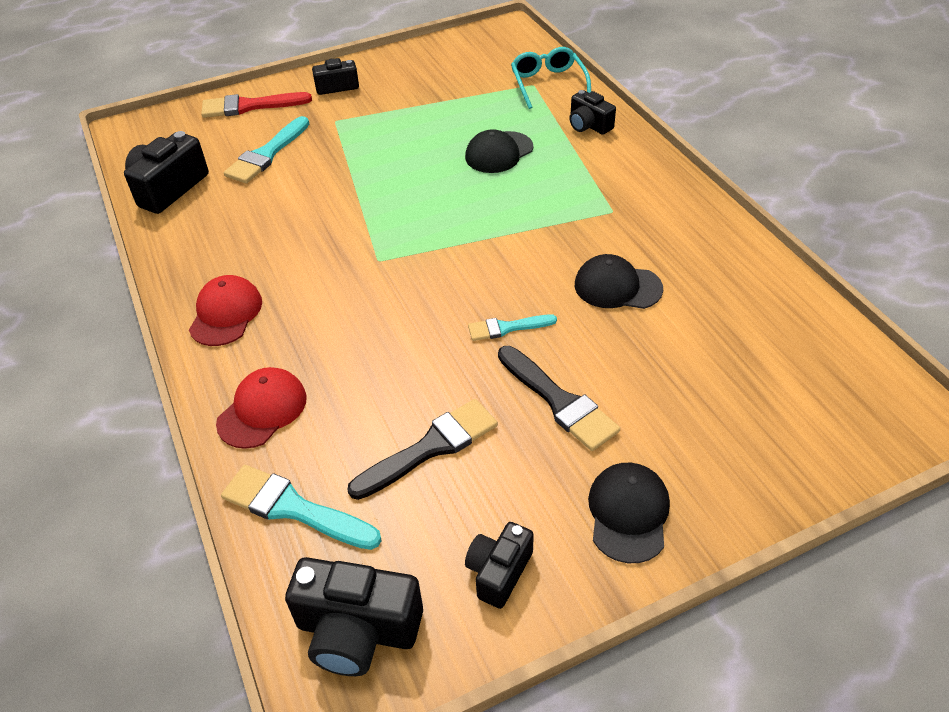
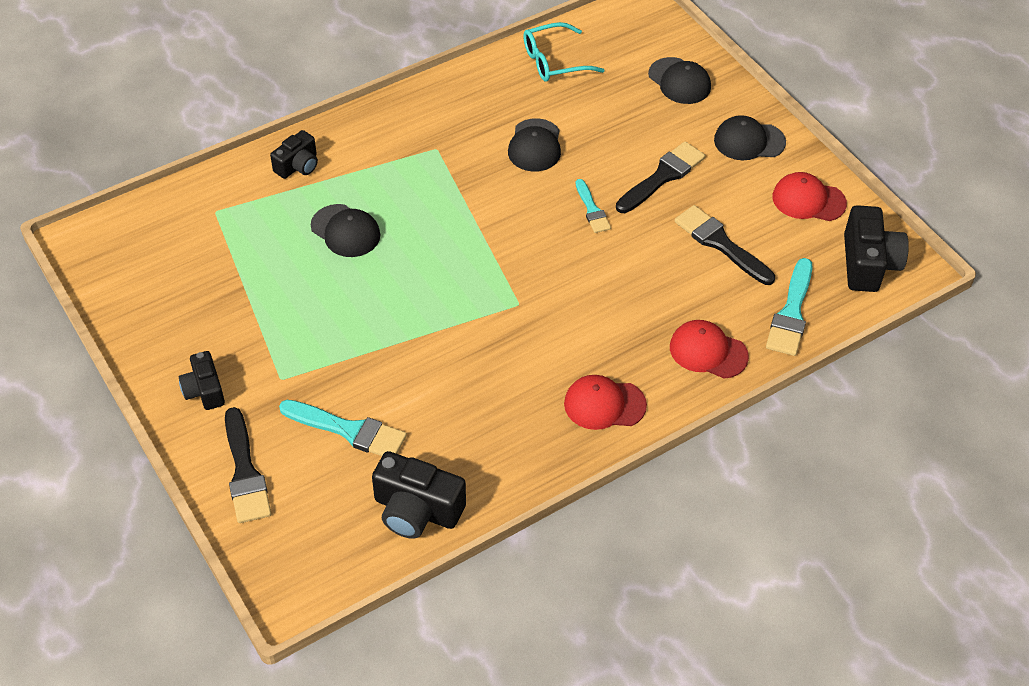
camera: 100 degrees left, 5 degrees up
red brush [201,92,312,118] -> black brush [225,407,271,523]
black camera [465,522,534,609] -> red cap [772,172,847,221]
turquoise glasses [511,47,591,109] -> turquoise glasses moved to [523,22,604,82]
none -> black cap [648,57,711,104]

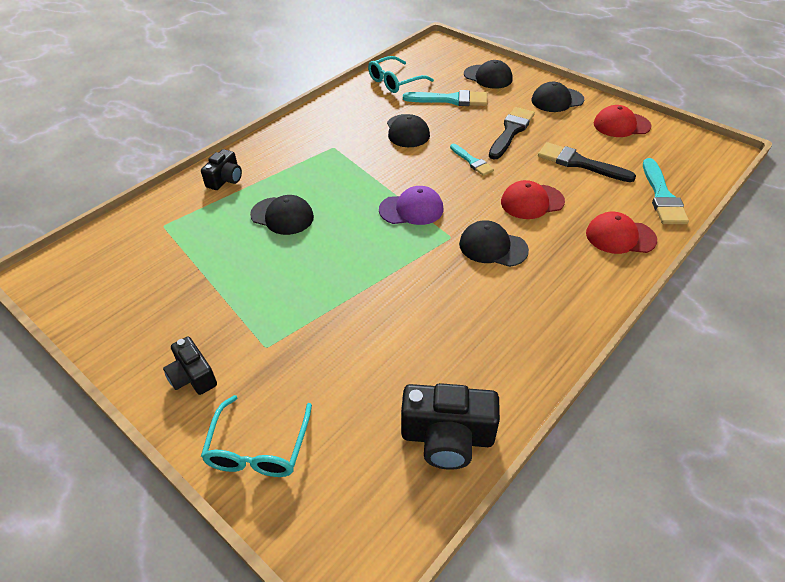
camera: 15 degrees left, 5 degrees down
black brush [225,407,271,523] -> turquoise glasses [201,395,312,477]
turquoise brush [279,400,407,456] -> turquoise brush moved to [403,90,487,106]
red cap [564,375,647,430] -> red cap moved to [501,180,565,219]
black camera [844,205,909,292] -> none
none -> purple cap [379,186,444,225]
none -> black cap [459,220,529,267]

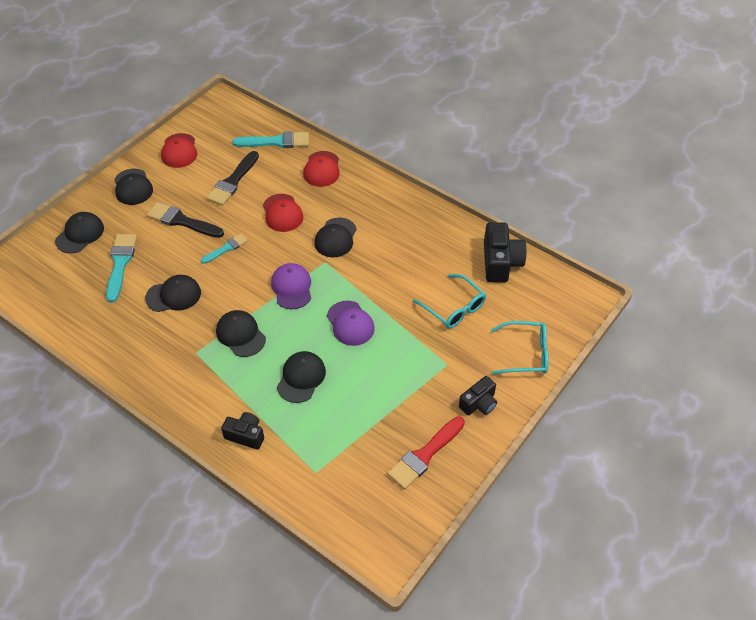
camera: 95 degrees left, 5 degrees up
turquoise glasses [368,56,434,93] -> turquoise glasses moved to [413,274,486,329]
none -> black cap [216,310,266,357]
none -> purple cap [327,301,375,346]
none -> red brush [387,416,465,489]

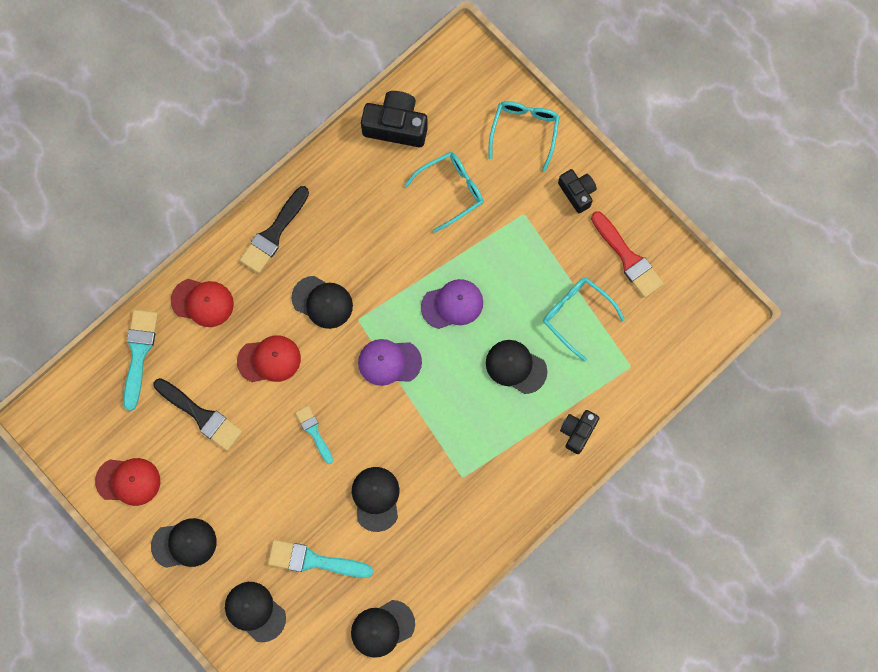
camera: 80 degrees left, 25 degrees up
black brush [147,202,224,238] -> black brush moved to [240,186,309,273]
black cap [216,310,266,357] -> black cap moved to [351,600,415,658]
none -> turquoise glasses [543,277,625,362]

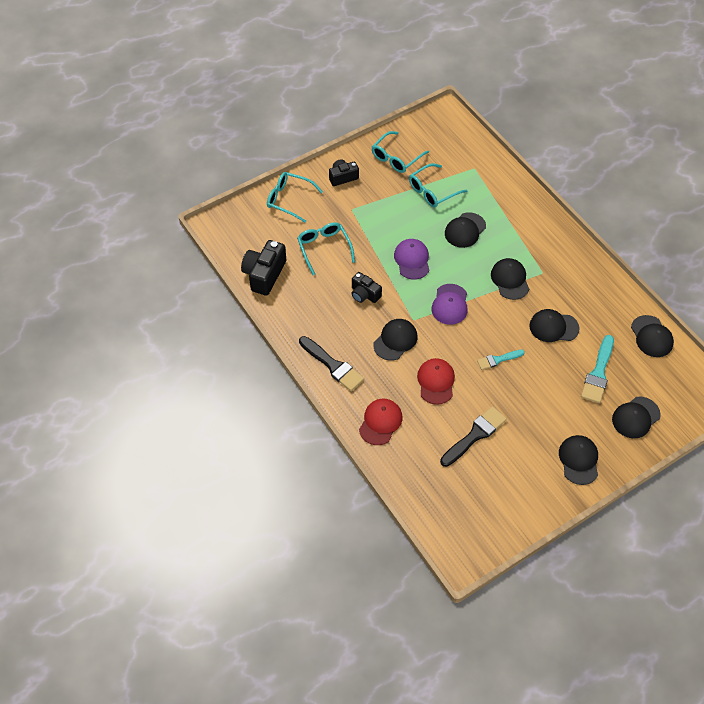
camera: 80 degrees left, 20 degrees down
red cap [95,458,160,506] -> none
turquoise brush [123,310,158,411] -> none
black camera [560,410,599,454] -> black camera moved to [351,272,382,303]
red brush [591,211,664,298] -> turquoise glasses [372,131,429,173]
none -> black cap [491,258,529,300]

